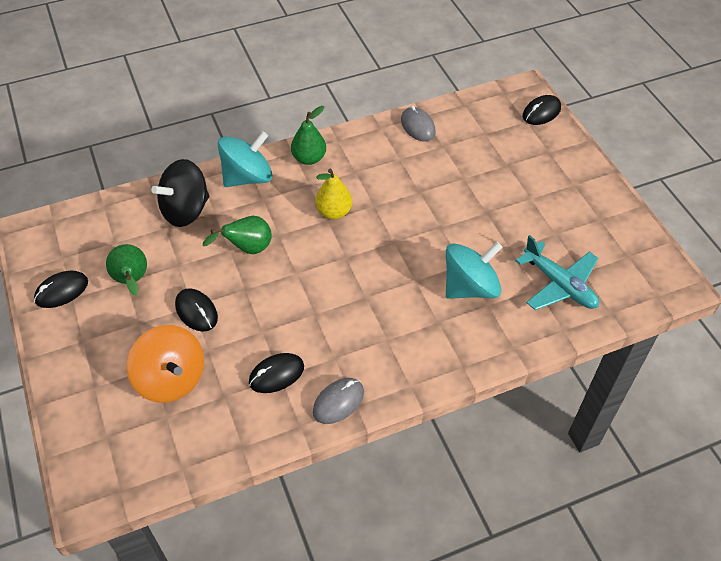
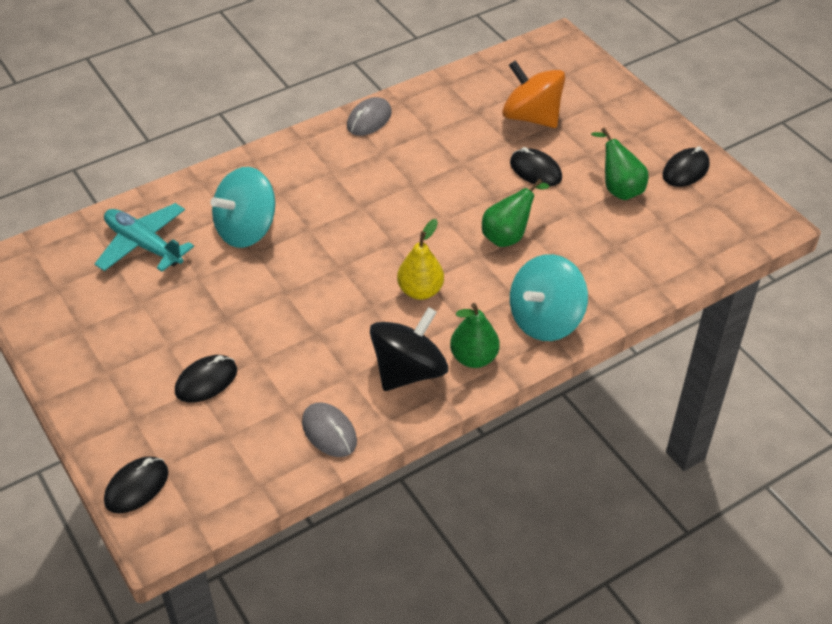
camera: 170 degrees right, 5 degrees down
black spinning top [151,159,209,227] -> black spinning top moved to [370,307,448,391]
black mouse [249,353,304,393] -> black mouse moved to [175,355,237,402]

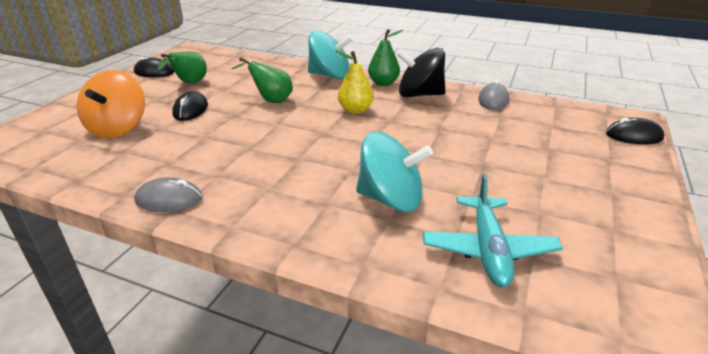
camera: 125 degrees left, 15 degrees down
black mouse [175,355,237,402] -> none

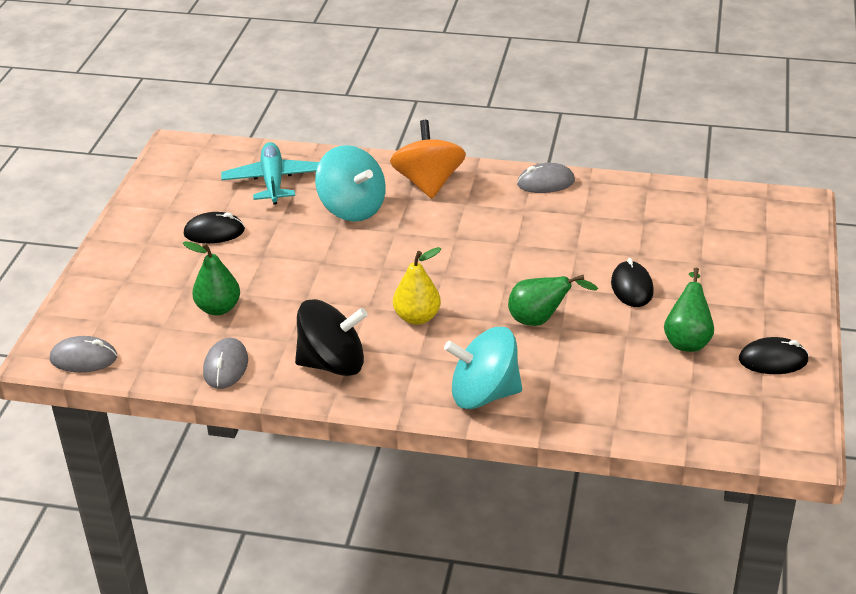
camera: 170 degrees right, 5 degrees up
orange spinning top [77,70,145,138] -> orange spinning top moved to [390,120,466,199]
turquoise spinning top [356,132,433,212] -> turquoise spinning top turned 135 degrees counterclockwise [315,145,386,222]
green pear [368,29,404,86] -> green pear moved to [183,241,240,316]
black mouse [606,118,665,144] -> black mouse moved to [184,212,245,243]
none -> grey mouse [50,336,117,372]

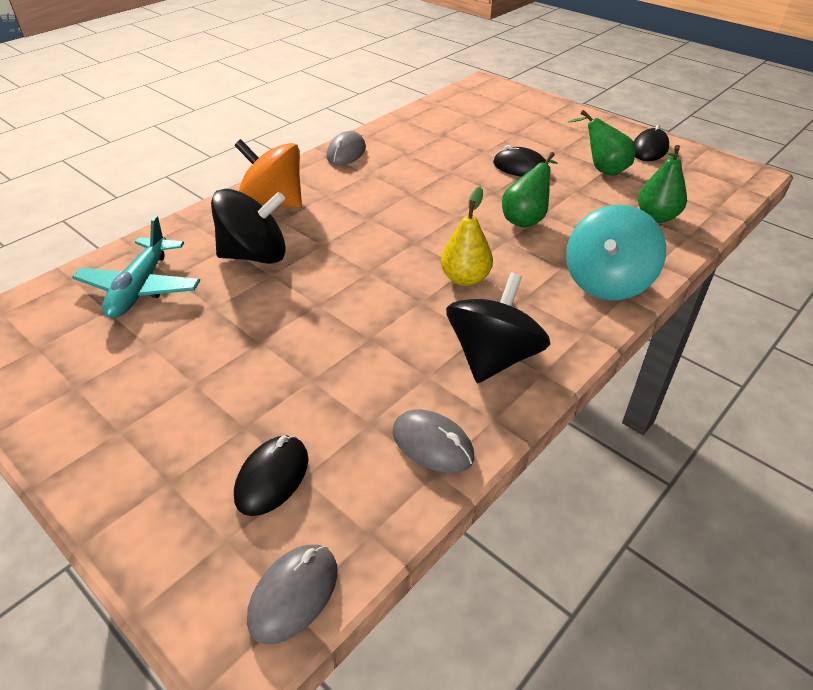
camera: 60 degrees left, 5 degrees up
green pear [183,241,240,316] -> green pear moved to [638,145,687,223]
black mouse [184,212,245,243] -> black mouse moved to [234,435,309,516]
turquoise plane [221,142,319,205] -> turquoise plane turned 105 degrees counterclockwise [72,216,200,318]
turquoise spinning top [315,145,386,222] -> black spinning top [211,189,286,264]

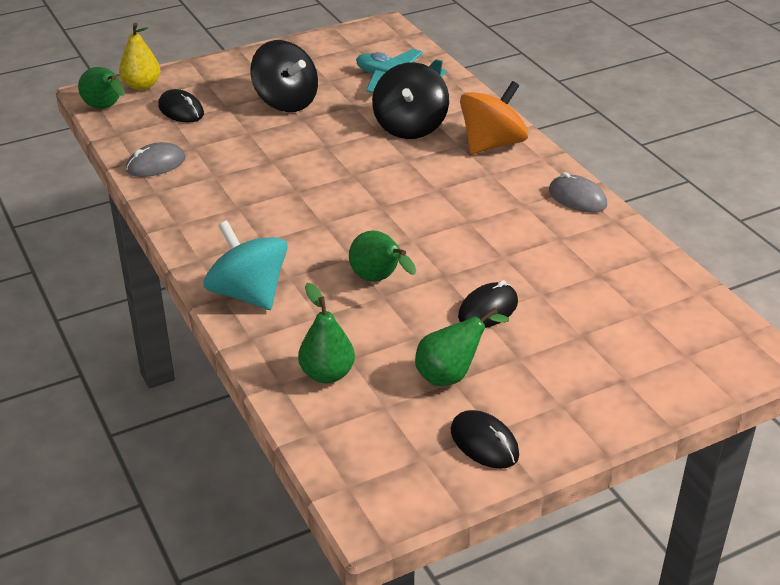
camera: 110 degrees right, 5 degrees down
grey mouse [247,545,338,644] -> green pear [78,67,125,109]
yellow pear [441,187,493,286] -> yellow pear moved to [119,23,161,91]
black spinning top [446,273,550,383] -> black spinning top moved to [250,40,318,112]

